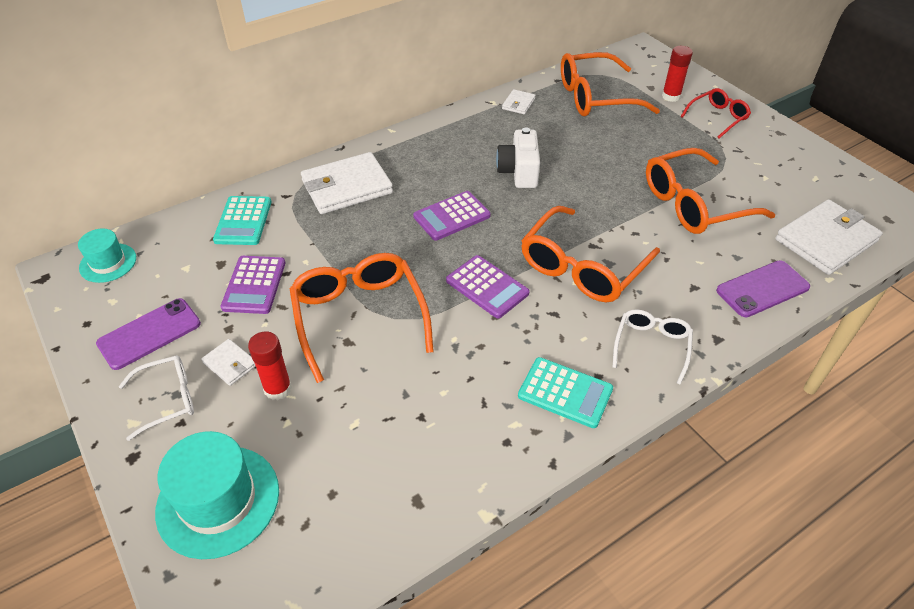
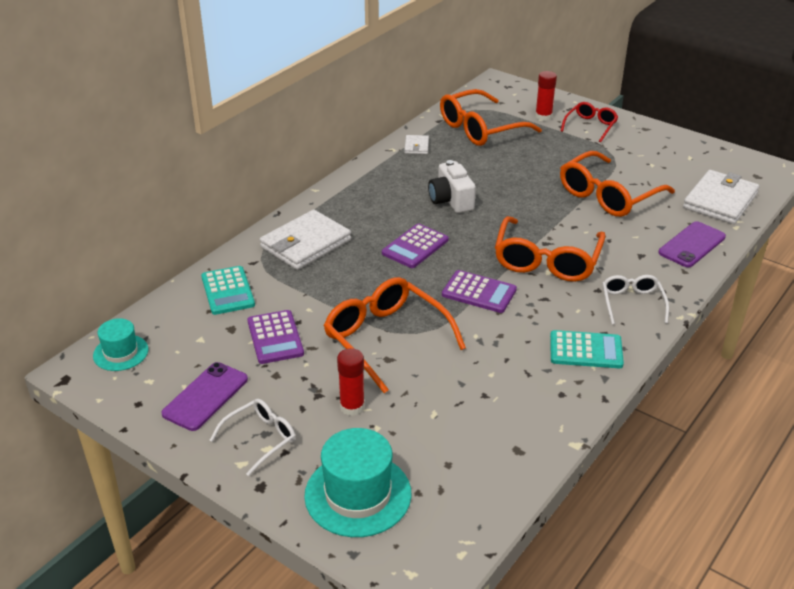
camera: 20 degrees left, 10 degrees down
white wallet [201,339,256,386] -> none

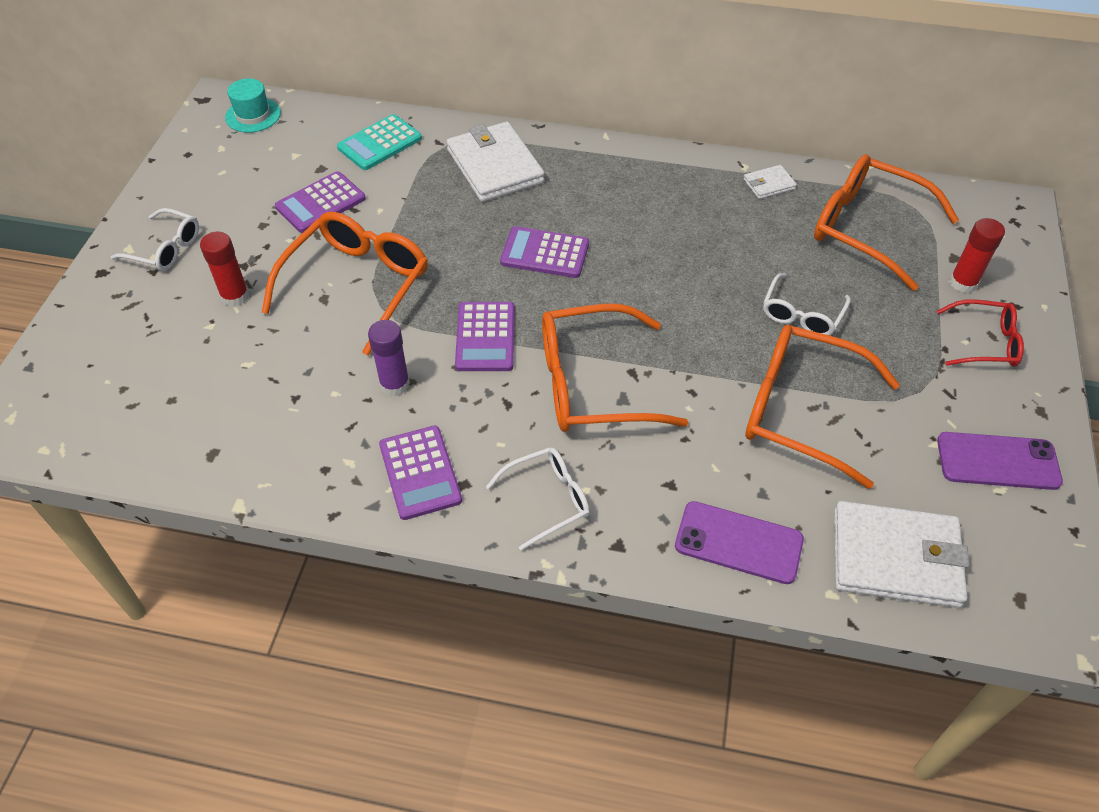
camera: 65 degrees right, 15 degrees up
purple phone [161,362,248,431] -> purple phone moved to [937,432,1063,490]
white wallet [260,210,351,270] -> white wallet turned 45 degrees clockwise [447,122,545,202]
turquoise hat [304,428,411,537] -> none
white camera [428,160,476,213] -> none
turquoise calculator [550,330,624,368] -> purple calculator [379,426,462,520]
none -> purple glue stick [368,320,410,396]
none -> white glasses [763,273,851,335]

